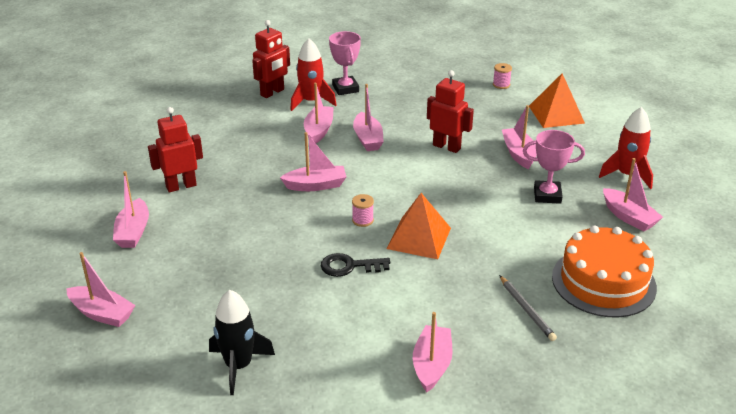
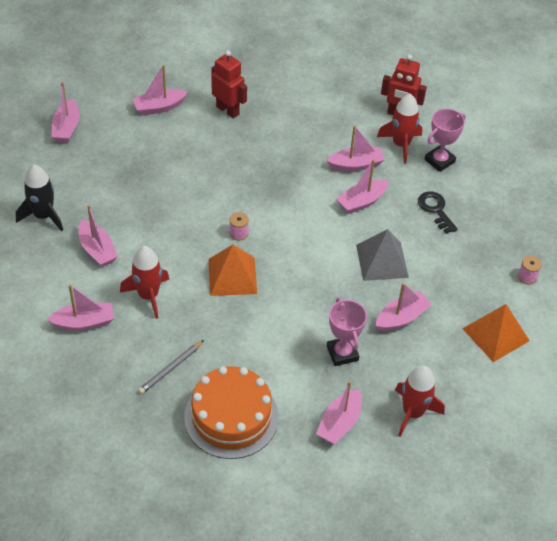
camera: 65 degrees right, 15 degrees up
pink boat [280,132,346,191] -> pink boat moved to [78,205,118,267]
black key [321,253,390,277] -> black key moved to [418,191,458,234]
red robot [427,70,474,153] -> grey pyramid [356,229,409,281]
none -> red rocket [120,246,169,319]

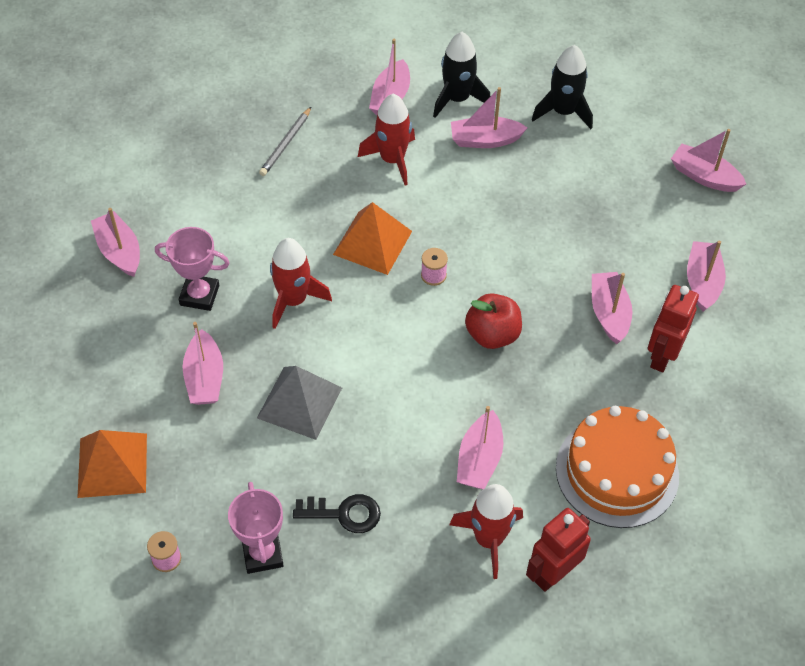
camera: 120 degrees right, 5 degrees up
grey pencil [138,340,204,394] -> grey pencil turned 135 degrees counterclockwise [259,107,311,176]
orange cake [184,366,279,459] -> orange cake moved to [556,406,679,528]
red robot [211,50,247,119] -> red robot turned 135 degrees clockwise [648,285,699,372]
pink boat [336,159,389,214] -> pink boat moved to [592,272,632,344]
red rocket [395,365,445,437] -> red rocket moved to [270,238,332,329]
pink trophy [424,109,465,172] -> pink trophy moved to [228,482,284,574]
none -> black rocket [433,32,490,118]
none -> red apple [465,293,522,349]

